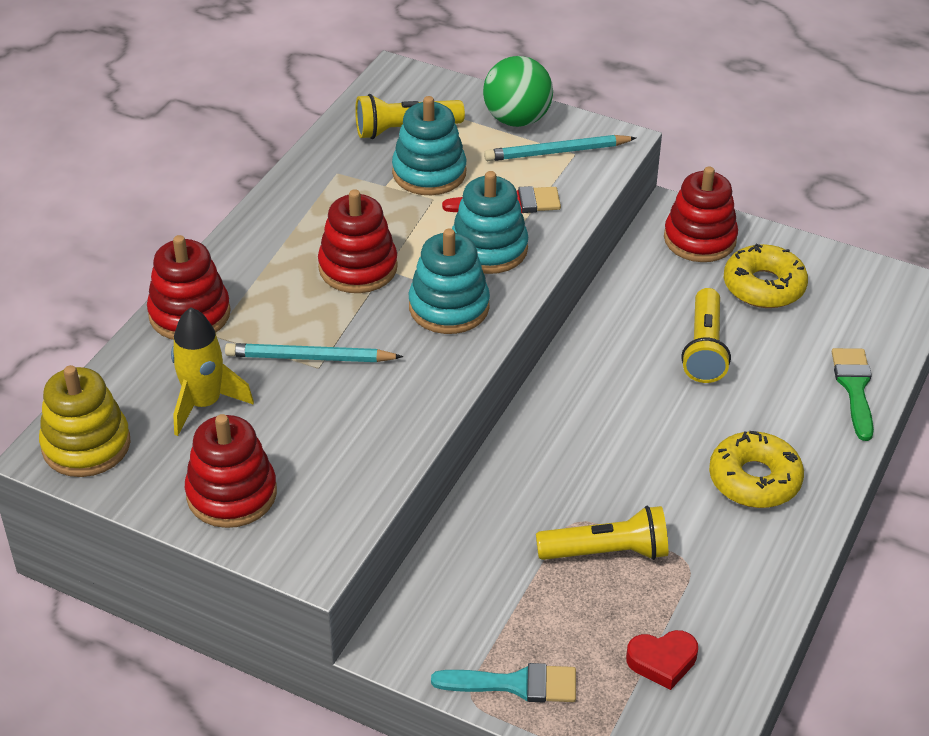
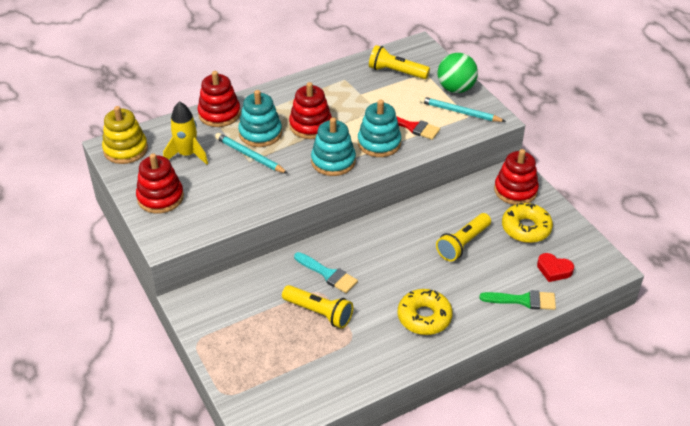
camera: 35 degrees right, 0 degrees up
turquoise stacking toy [392,96,467,195] -> turquoise stacking toy moved to [238,90,282,147]
turquoise brush [431,663,576,703] -> turquoise brush moved to [294,252,358,293]
red heart [626,630,698,690] -> red heart moved to [537,253,574,282]
green brush [832,348,874,441] -> green brush turned 60 degrees clockwise [480,290,556,310]

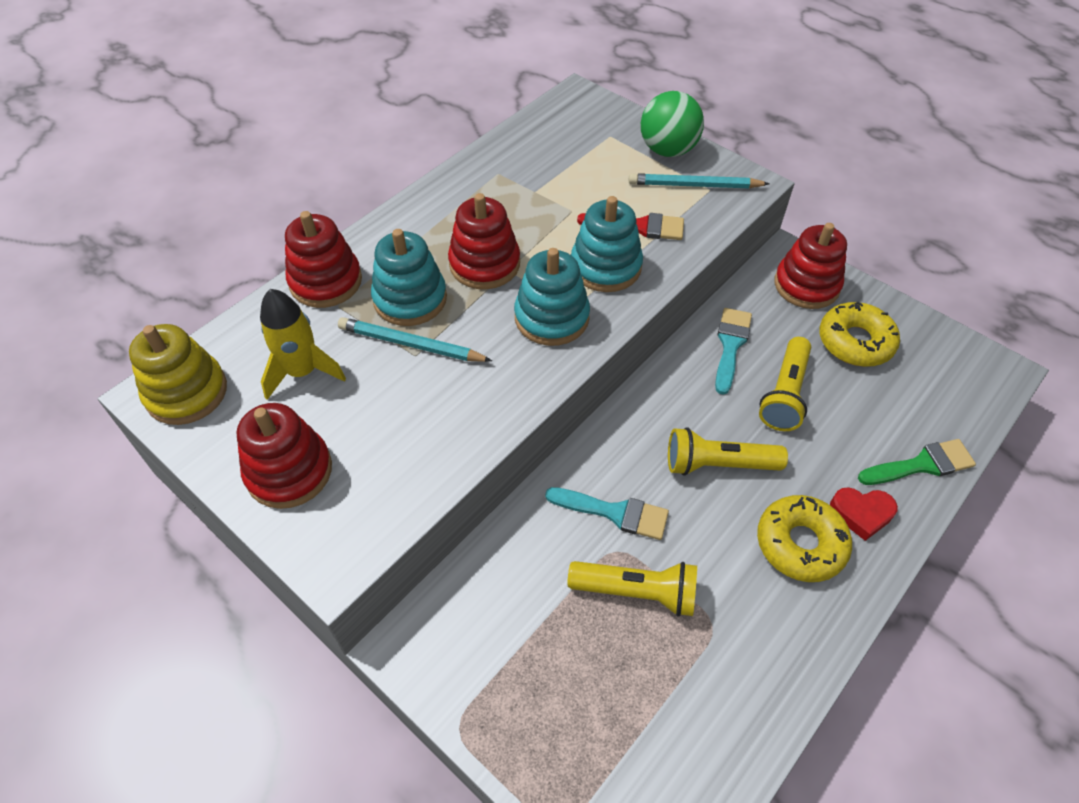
camera: 20 degrees left, 10 degrees up
yellow flashlight [369,45,430,79] -> yellow flashlight moved to [668,427,788,476]
red heart [537,253,574,282] -> red heart moved to [830,487,898,541]
none -> turquoise brush [715,308,752,395]

